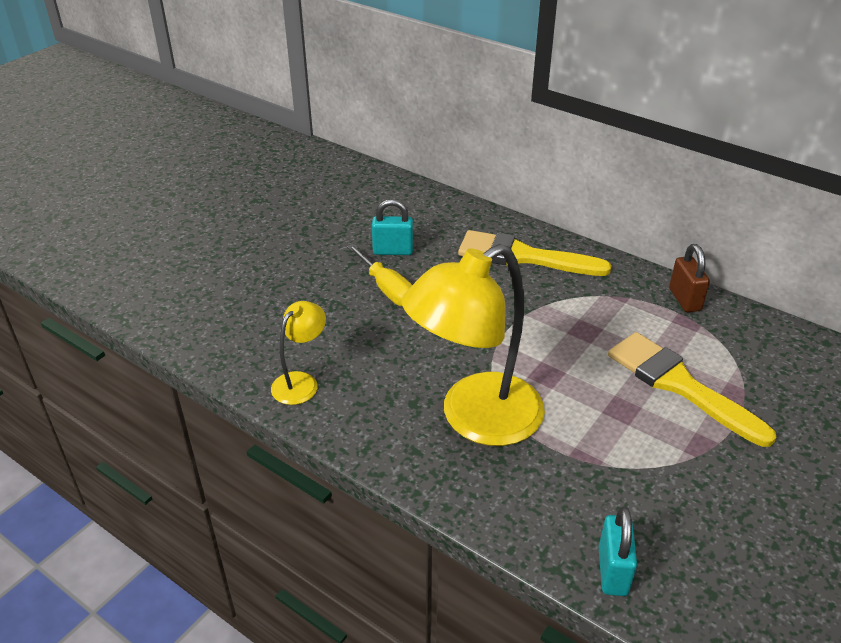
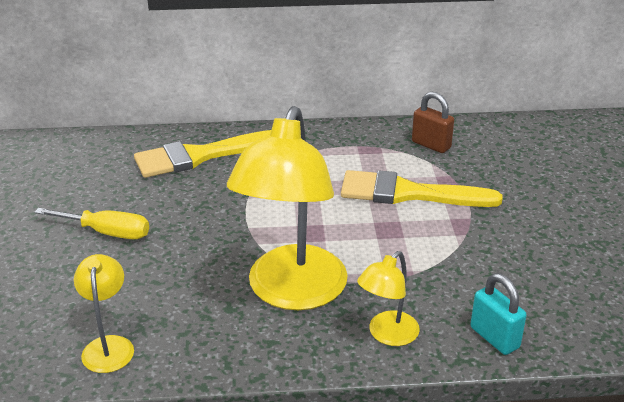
camera: 40 degrees left, 5 degrees down
turquoise padlock [372,199,413,255] -> none
brown padlock [669,244,710,312] -> brown padlock moved to [412,92,454,153]
none -> yellow lamp [357,251,420,346]

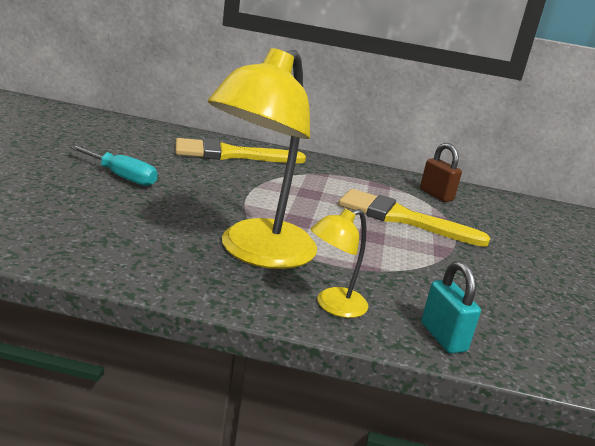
camera: 10 degrees right, 10 degrees down
yellow screwdriver [34,208,149,239] -> turquoise screwdriver [69,145,157,186]
yellow lamp [74,254,134,373] -> none

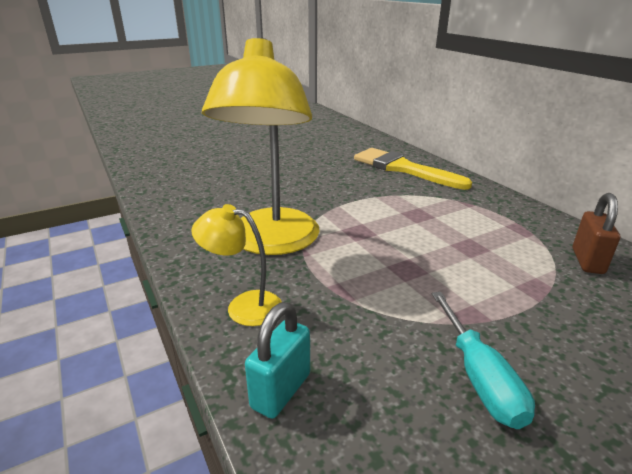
camera: 55 degrees right, 5 degrees up
turquoise screwdriver [69,145,157,186] -> turquoise screwdriver moved to [432,292,535,429]
yellow lamp [208,48,317,269] -> yellow lamp turned 75 degrees counterclockwise [202,38,320,255]
yellow brush [338,189,490,247] -> none

